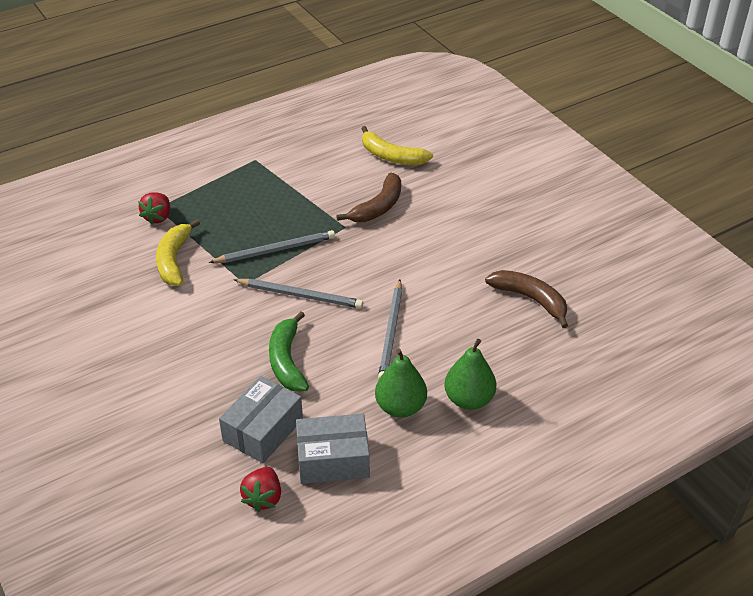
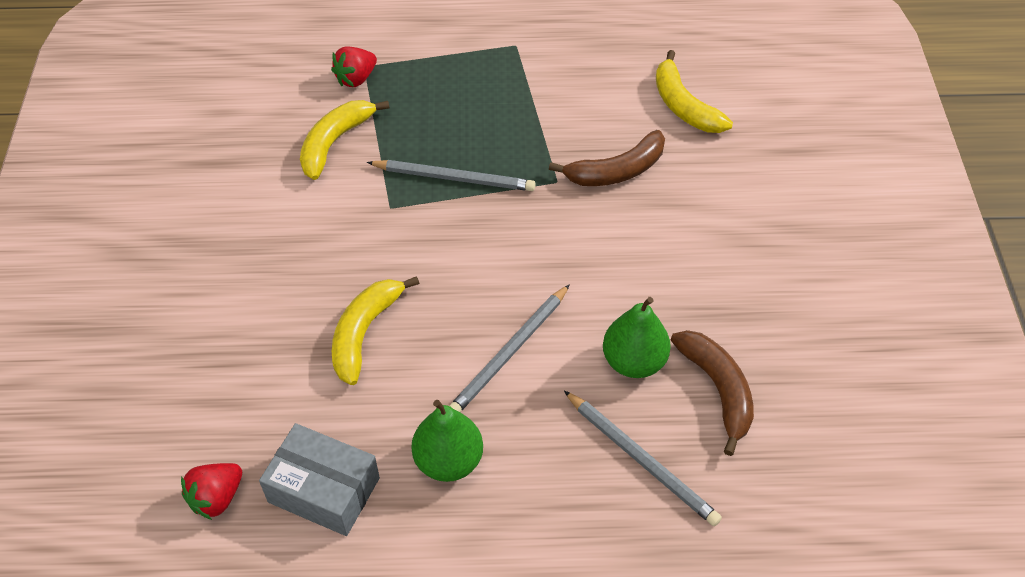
camera: 30 degrees right, 10 degrees up
grey box [219,376,303,463] -> none
grey pencil [234,279,363,308] -> grey pencil moved to [564,391,722,526]
green banana [269,312,309,392] -> yellow banana [332,276,419,385]
green pear [444,339,496,410] -> green pear moved to [603,297,671,378]

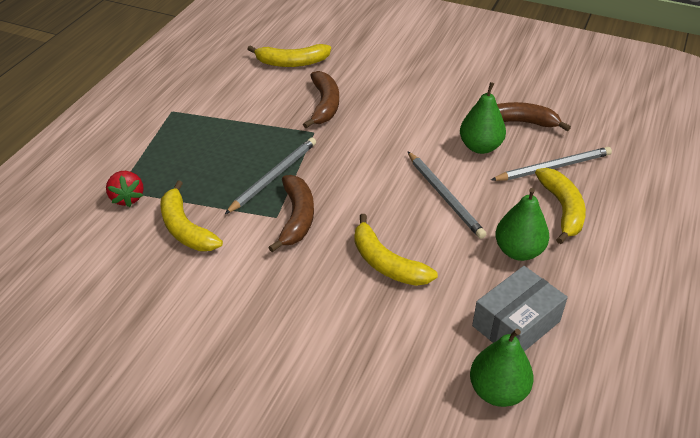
camera: 65 degrees left, 10 degrees down
red strawberry [181,463,242,520] -> green pear [470,329,534,407]
none -> brown banana [268,175,314,252]
none -> yellow banana [535,168,586,244]

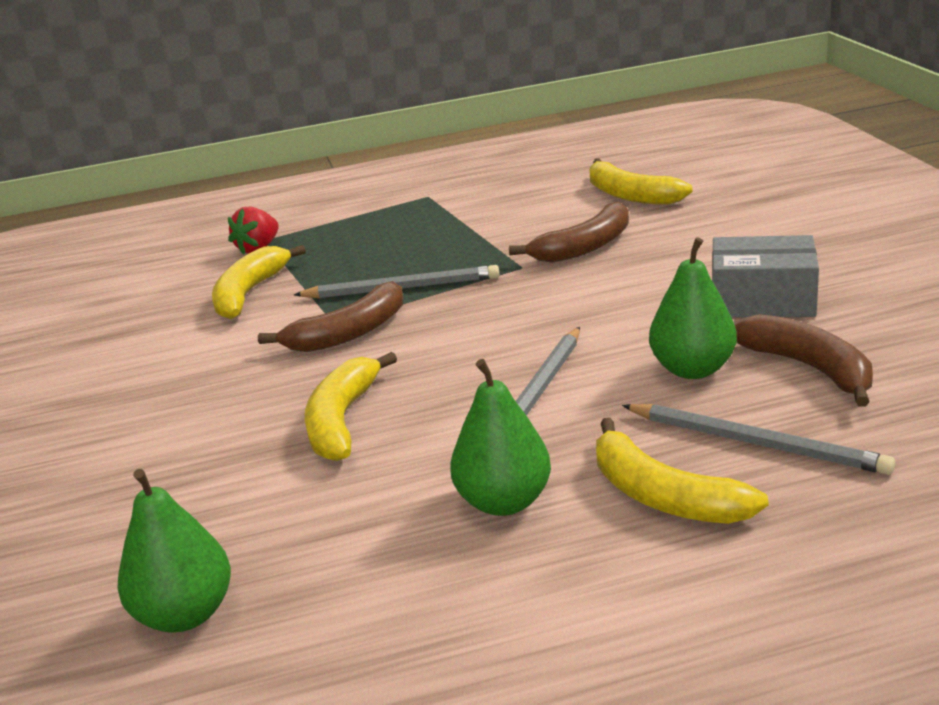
camera: 55 degrees right, 15 degrees down
grey box [472,266,568,351] -> grey box moved to [712,235,819,318]
yellow banana [535,168,586,244] -> yellow banana turned 90 degrees clockwise [596,418,769,524]

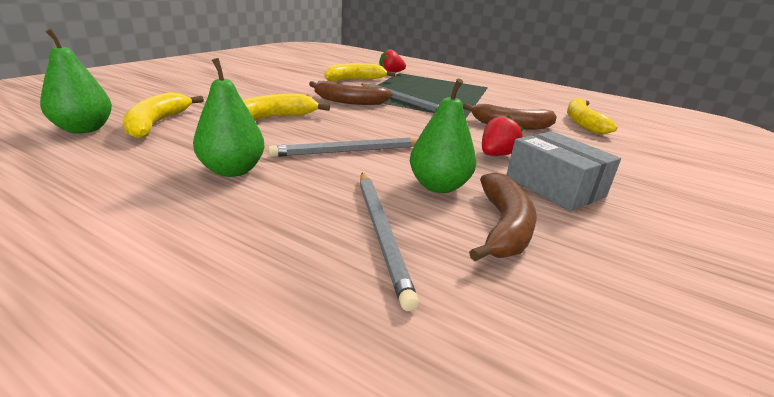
camera: 40 degrees right, 0 degrees up
yellow banana [596,418,769,524] -> yellow banana moved to [123,92,204,139]
none -> red strawberry [482,115,524,156]

